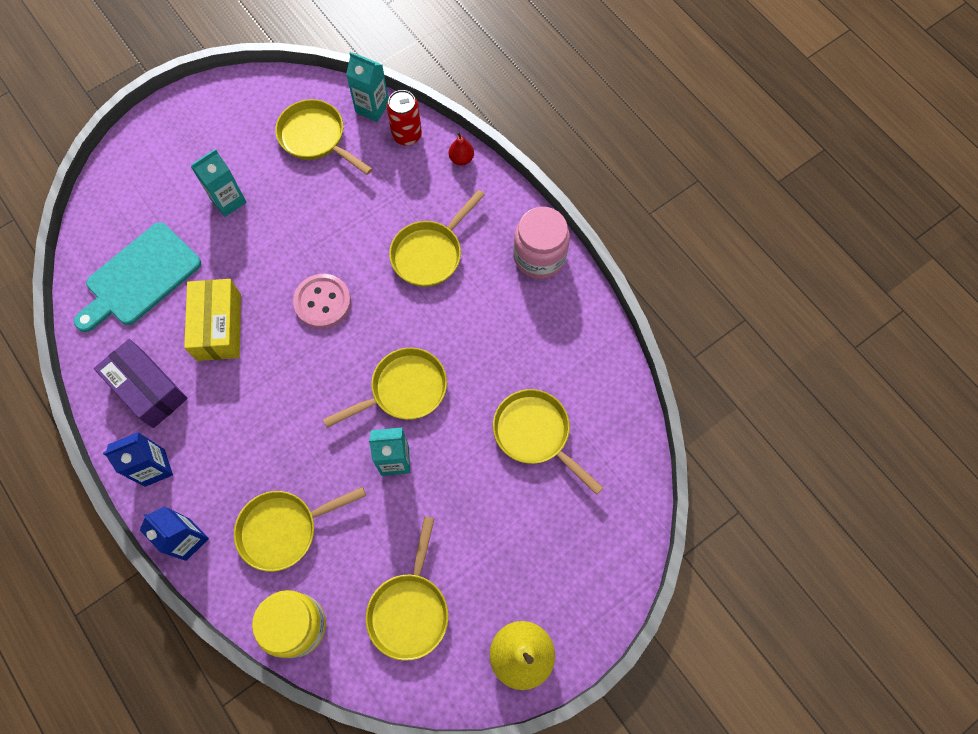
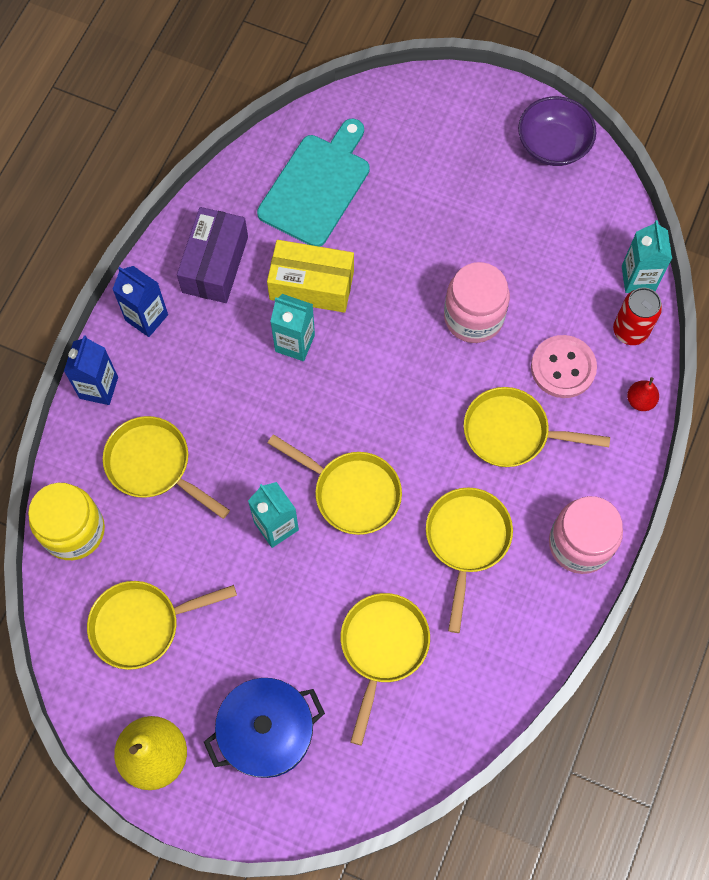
camera: 60 degrees right, 0 degrees up
turquoise cutting board [74,222,201,332] -> turquoise cutting board turned 105 degrees clockwise [257,118,370,247]
yellow box [184,279,241,361] -> yellow box turned 45 degrees clockwise [267,240,354,313]
turquoise carton [191,149,247,217] -> turquoise carton moved to [270,294,315,361]
yellow pan [275,99,372,175] -> yellow pan moved to [426,488,513,633]
pink button [293,274,351,329] -> pink button moved to [531,335,597,398]
none -> blue pot [204,678,325,778]
none -> pink jar [444,262,510,343]
none -> purple bowl [518,96,596,166]

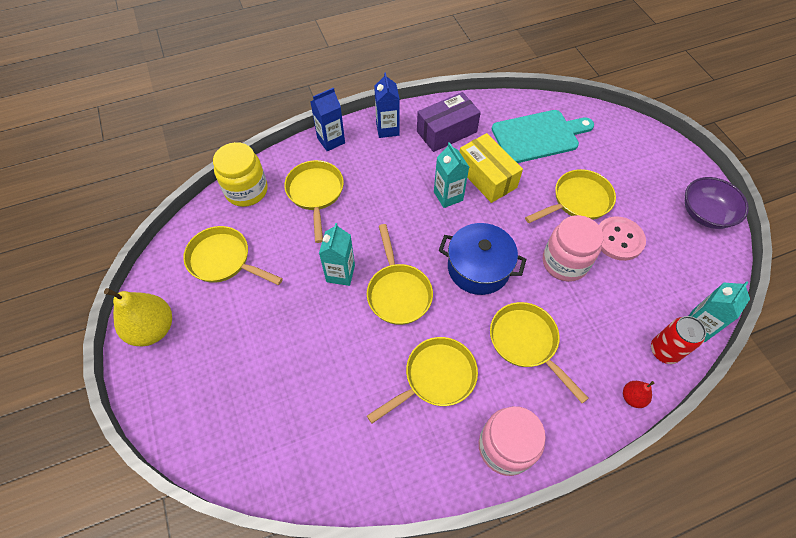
camera: 45 degrees right, 10 degrees down
blue pot [204,678,325,778] -> blue pot moved to [438,223,526,295]
yellow pan [341,593,430,745] -> yellow pan moved to [525,169,616,223]
pink button [531,335,597,398] -> pink button moved to [599,216,646,261]

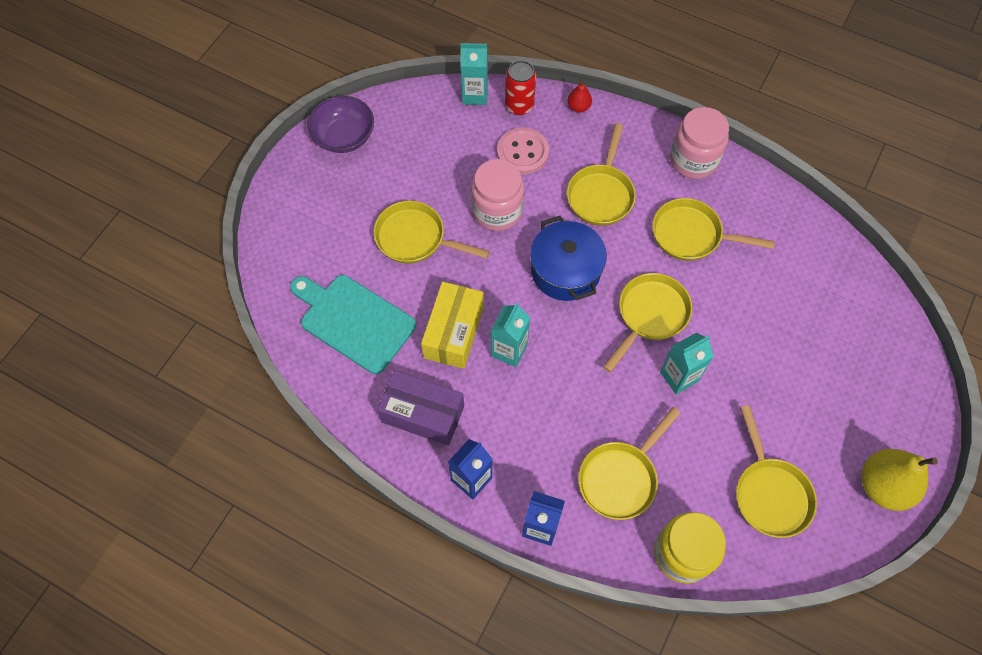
camera: 130 degrees left, 5 degrees up
pink button [599,216,646,261] -> pink button moved to [497,127,549,175]

